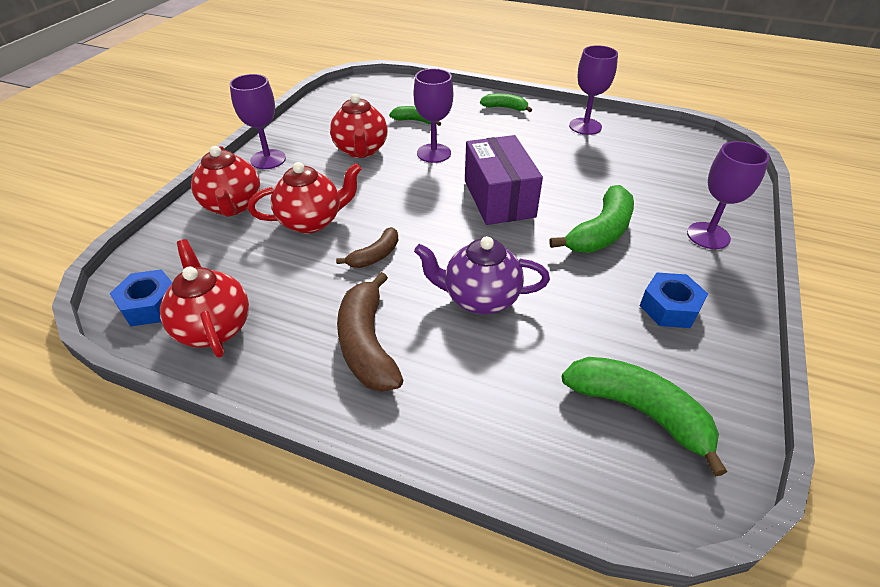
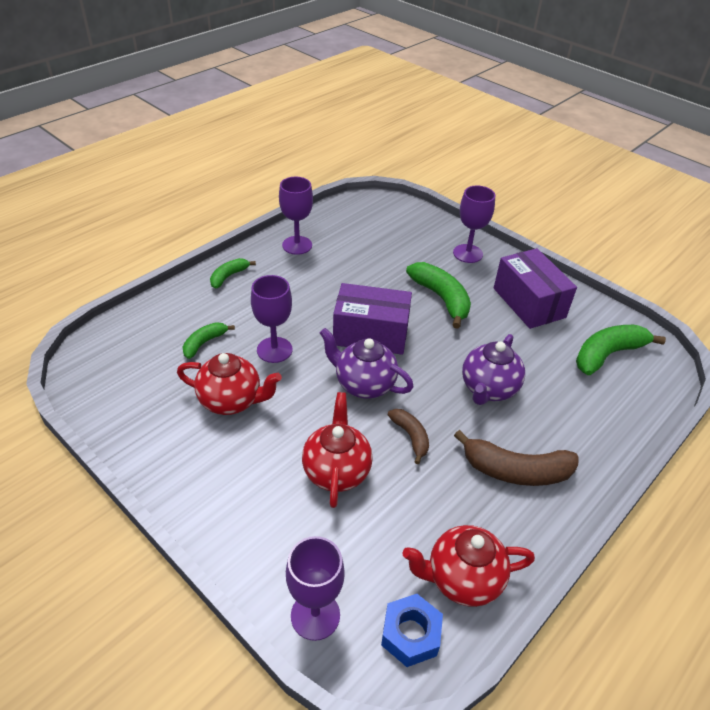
camera: 70 degrees left, 0 degrees up
red teapot [191,146,260,217] -> none
purple goblet [229,74,286,169] -> purple goblet moved to [286,536,345,641]
blue nut [640,272,708,328] -> purple box [494,248,577,329]
none -> purple teapot [320,328,414,399]

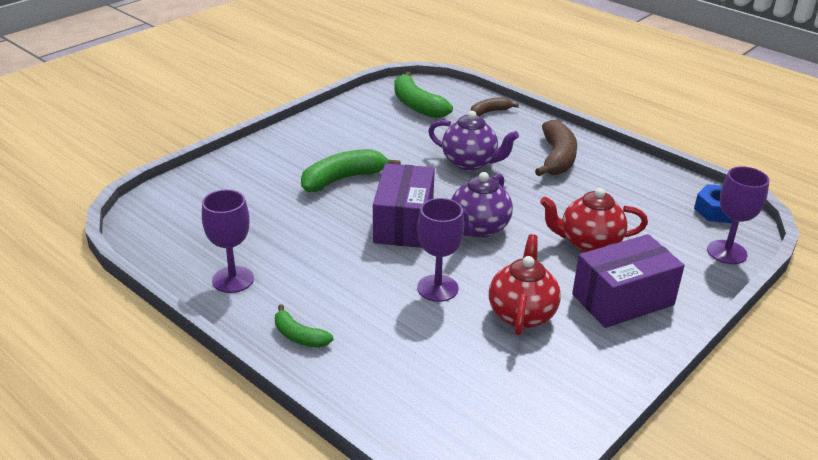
camera: 90 degrees left, 10 degrees down
green banana [183,322,235,359] -> none
brown banana [388,409,429,464] -> brown banana moved to [471,97,519,116]
red teapot [403,525,535,607] -> none
purple goblet [453,186,495,263] -> none
purple box [494,248,577,329] -> purple box moved to [572,234,685,328]

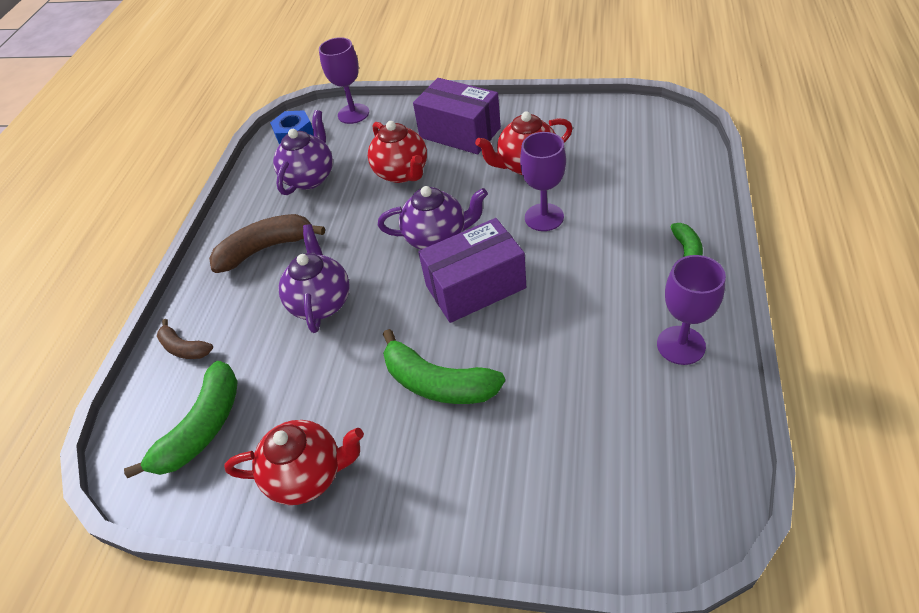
camera: 115 degrees left, 15 degrees up
none -> red teapot [224,420,364,505]
none -> purple teapot [273,110,333,195]

